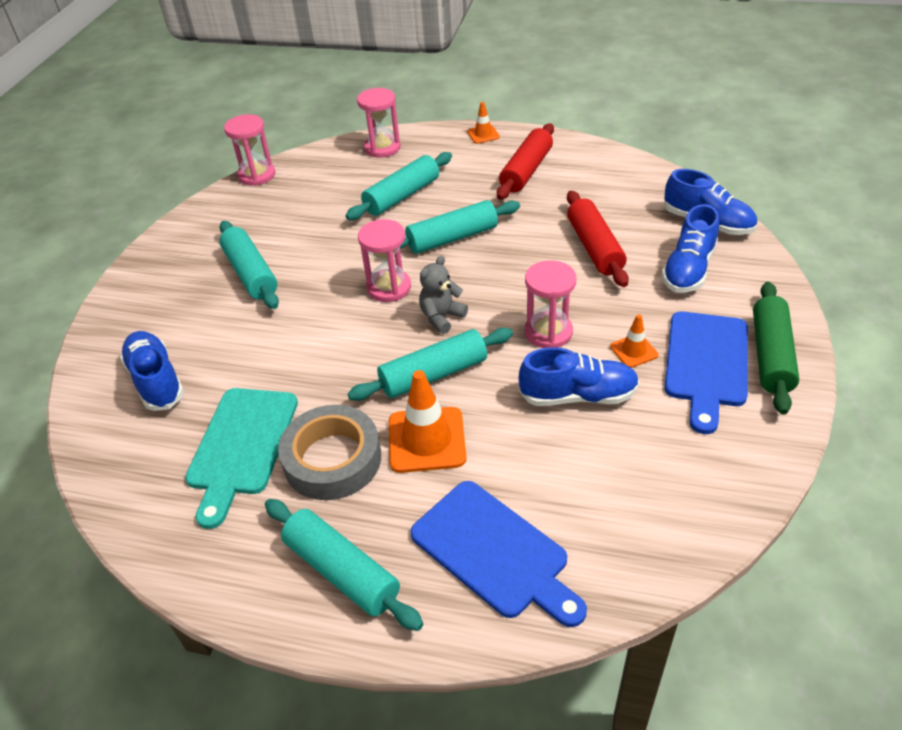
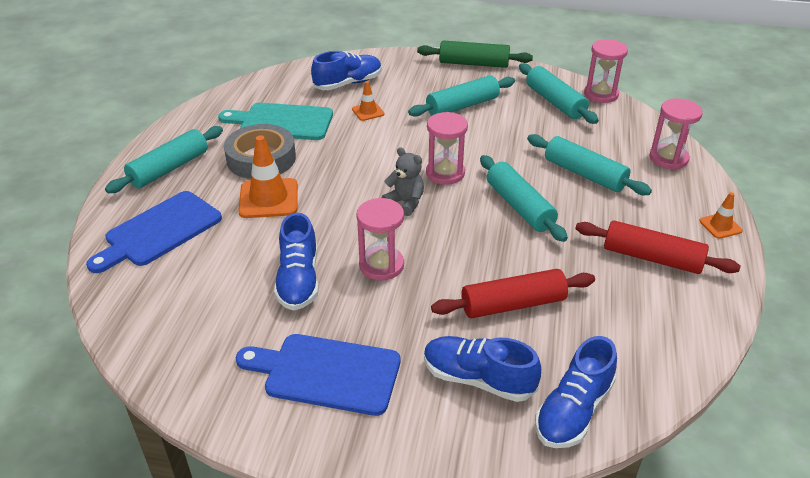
camera: 85 degrees right, 5 degrees down
turquoise rolling pin [348,328,513,401] -> turquoise rolling pin moved to [519,63,599,124]
orange traffic cone [610,314,659,368] -> orange traffic cone moved to [352,81,384,121]
green rolling pin [753,282,799,415] -> green rolling pin moved to [417,40,533,68]

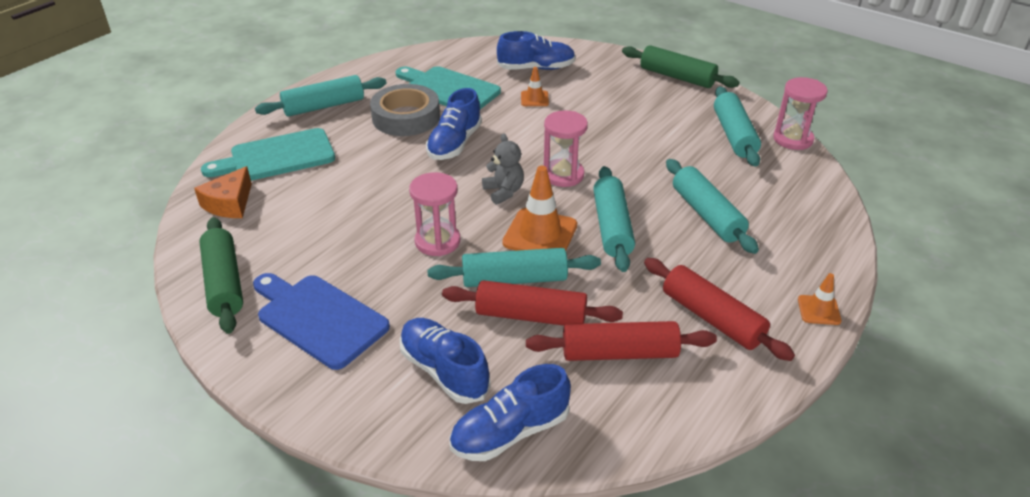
camera: 25 degrees right, 0 degrees up
blue cutting board [86,191,222,273] -> turquoise cutting board [201,128,335,181]
orange traffic cone [238,135,298,218] -> orange traffic cone moved to [502,166,577,251]
blue shoe [274,213,319,311] -> blue shoe moved to [426,88,482,160]
turquoise rolling pin [408,75,515,117] -> turquoise rolling pin moved to [427,248,601,287]
pink hourglass [649,98,703,170] -> none
none -> orange cheese [194,166,252,218]
none -> green rolling pin [199,217,243,334]
none -> red rolling pin [526,321,717,361]

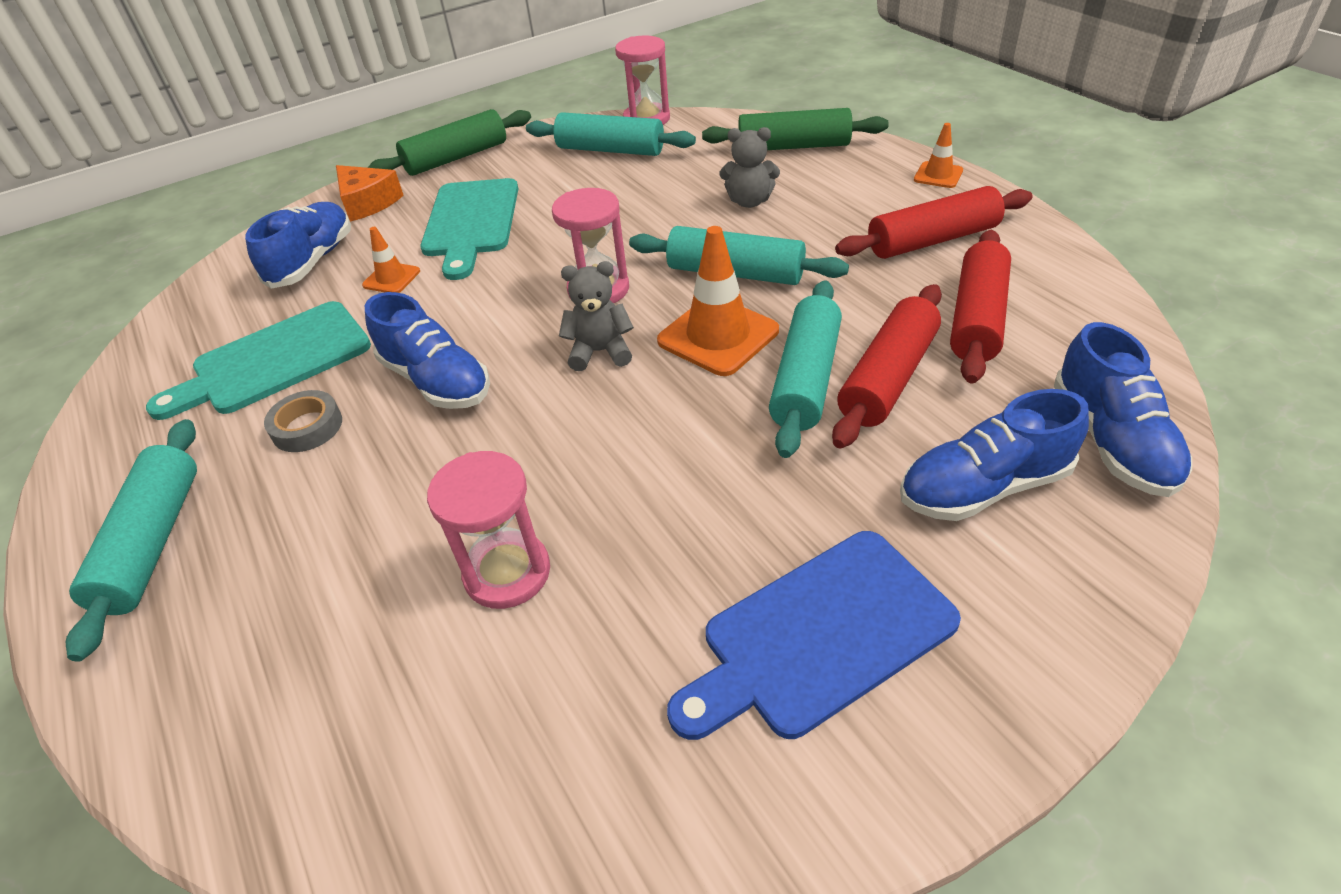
camera: 65 degrees left, 5 degrees up
orange cheese [194,166,252,218] -> orange cheese moved to [336,165,404,222]
green rolling pin [199,217,243,334] -> green rolling pin moved to [702,108,889,150]
turquoise cutting board [201,128,335,181] -> turquoise cutting board moved to [420,178,519,280]
grey tape [370,84,440,136] -> grey tape [264,390,342,452], size x0.53
pink hourglass [409,172,460,256] -> pink hourglass moved to [427,451,550,609]
turquoise rolling pin [666,159,759,254] -> grey teddy bear [720,127,780,208]

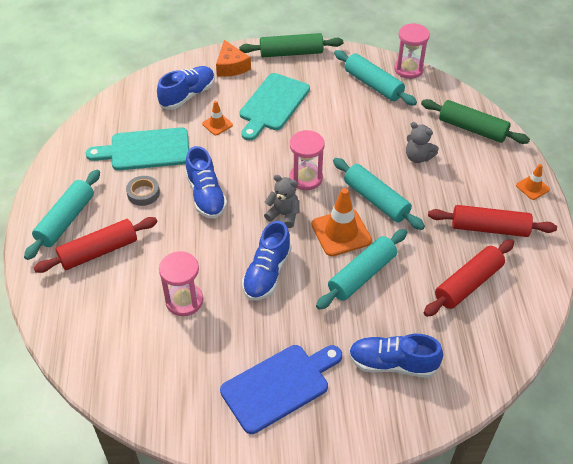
camera: 25 degrees right, 5 degrees up
blue cutting board [667,531,961,740] -> blue cutting board turned 150 degrees clockwise [220,345,342,434]
red rolling pin [832,284,942,448] -> red rolling pin moved to [33,217,158,273]
blue shoe [1054,322,1192,497] -> blue shoe moved to [242,221,292,301]

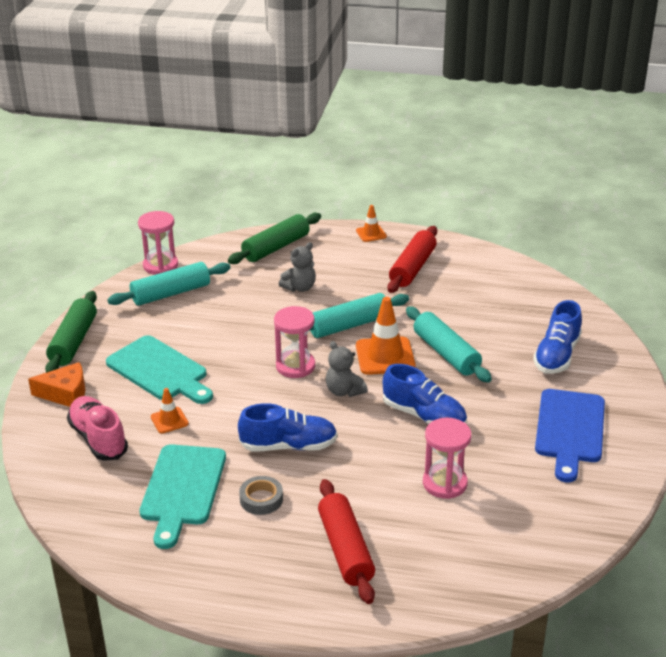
camera: 75 degrees left, 15 degrees down
turquoise rolling pin [24,170,100,260] -> none
blue shoe [157,66,215,110] -> pink shoe [67,396,128,461]
blue cutting board [220,345,342,434] -> blue cutting board turned 150 degrees counterclockwise [535,389,605,482]
grey teddy bear [264,175,299,228] -> grey teddy bear turned 75 degrees counterclockwise [326,341,368,397]
red rolling pin [424,239,514,317] -> none

